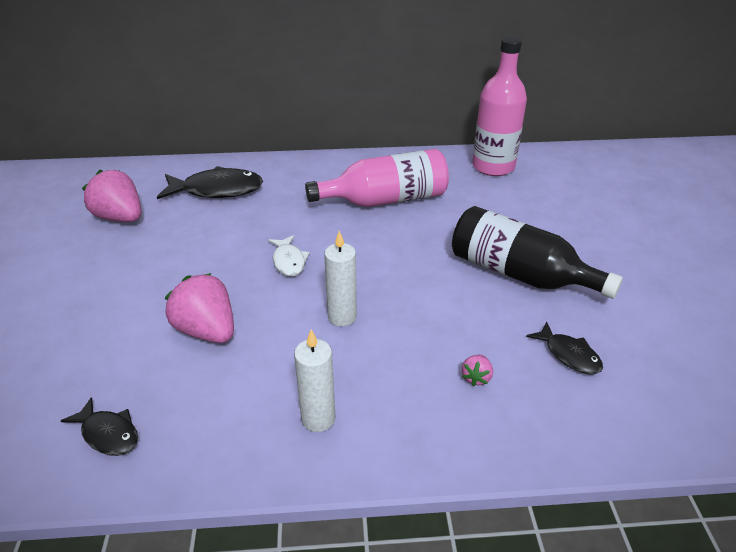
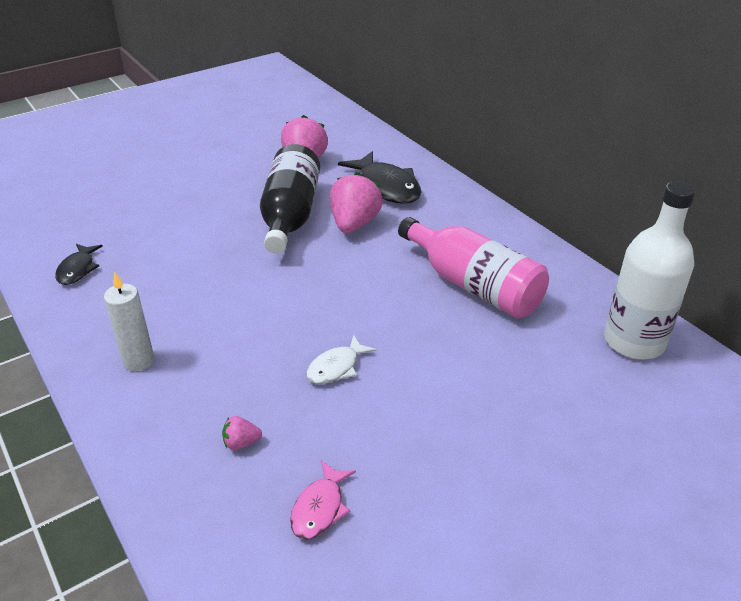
camera: 60 degrees right, 0 degrees up
pink strawberry [165,273,234,343] -> pink strawberry moved to [330,172,383,233]
white fish [268,235,310,276] -> white fish moved to [306,335,377,384]
white candle [324,231,357,326] -> none
black bottle [452,206,623,299] -> black bottle moved to [260,144,320,254]
pink bottle [472,37,527,176] -> white bottle [604,181,696,360]
black fish [526,322,603,374] -> pink fish [290,460,356,540]

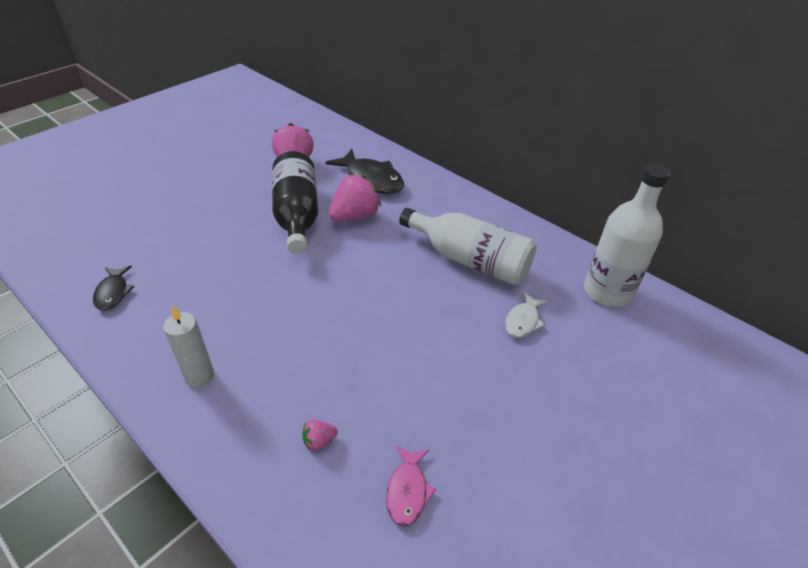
camera: 15 degrees left, 5 degrees up
white fish [306,335,377,384] -> white fish moved to [505,292,548,338]
pink strawberry [330,172,383,233] -> pink strawberry turned 45 degrees clockwise [329,175,381,222]
pink bottle [398,217,549,318] -> white bottle [399,208,536,285]

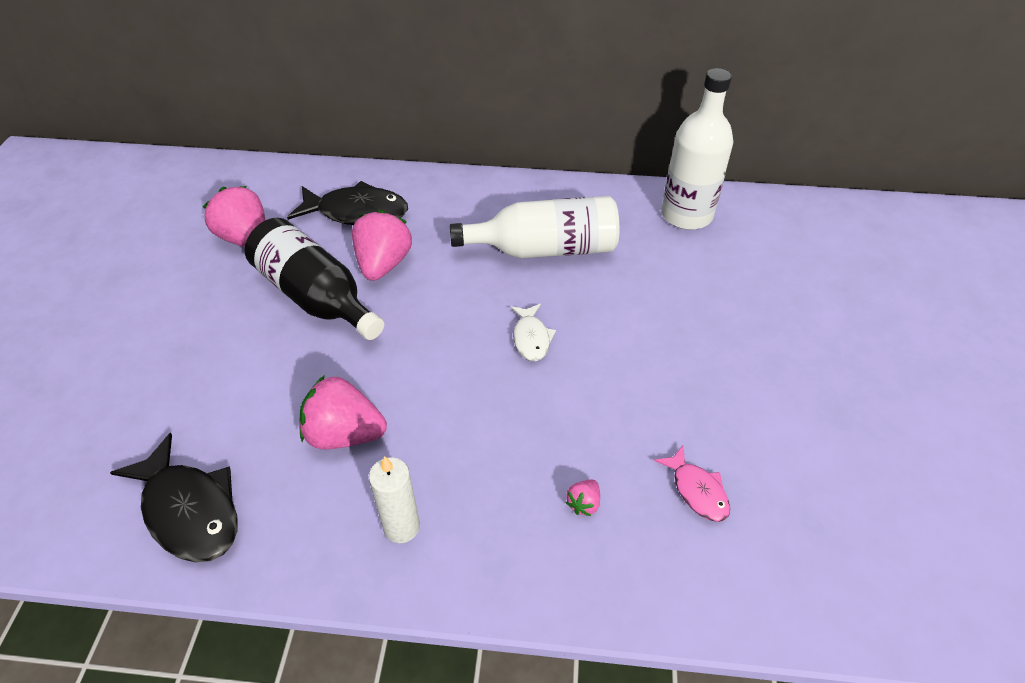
camera: 35 degrees left, 5 degrees up
black fish [93,265,134,311] -> black fish [110,433,238,562], size x1.79
white fish [505,292,548,338] -> white fish moved to [510,304,556,361]
none -> pink strawberry [299,375,387,449]

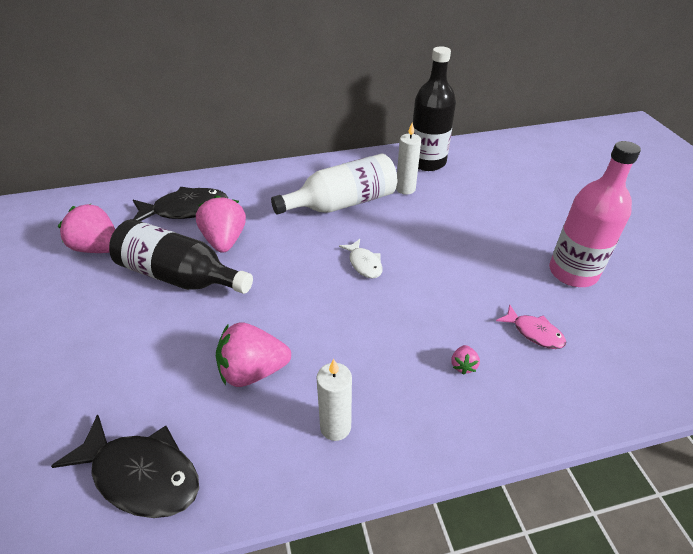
camera: 20 degrees left, 5 degrees down
white bottle [661,68,733,230] -> black bottle [412,46,456,171]
none -> white candle [396,123,421,195]
none -> pink bottle [549,141,641,287]

